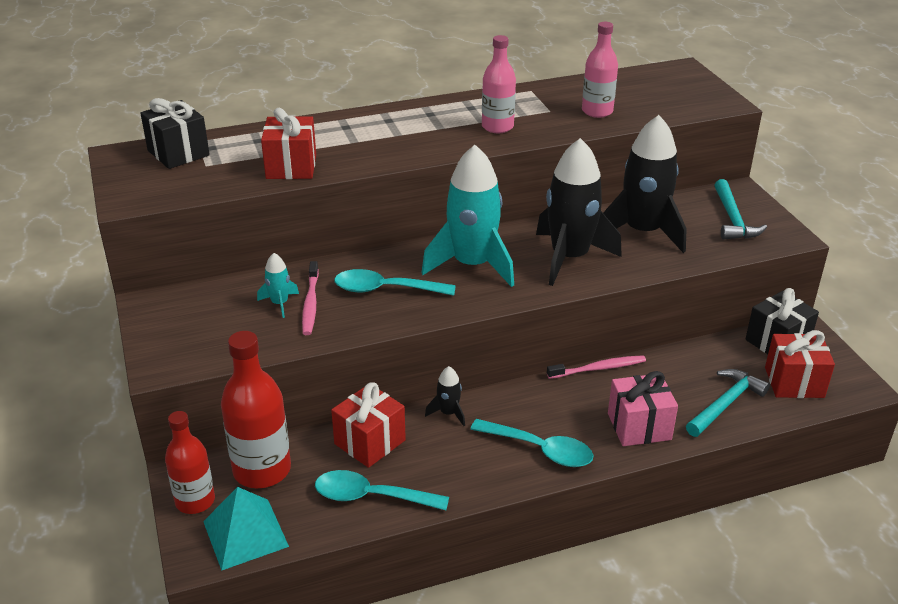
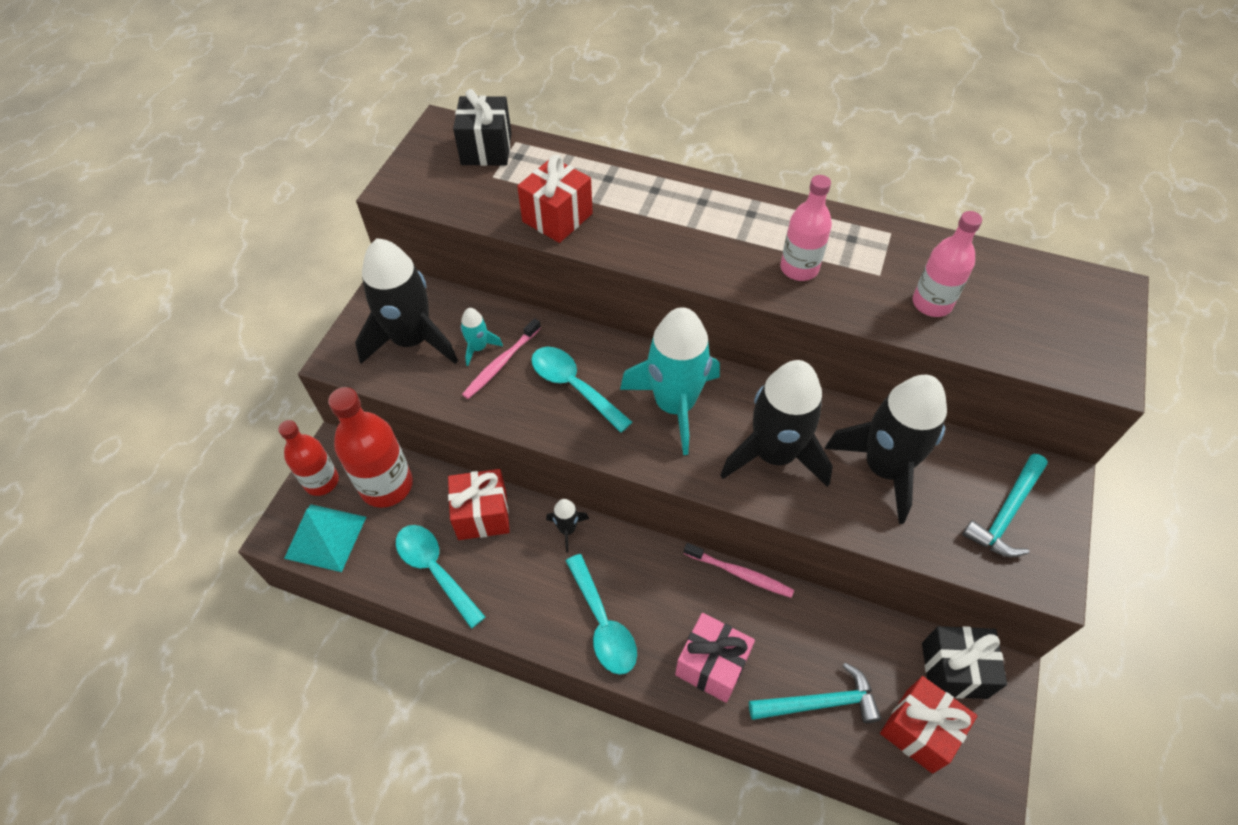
camera: 40 degrees right, 20 degrees up
none -> black rocket [355,238,458,364]

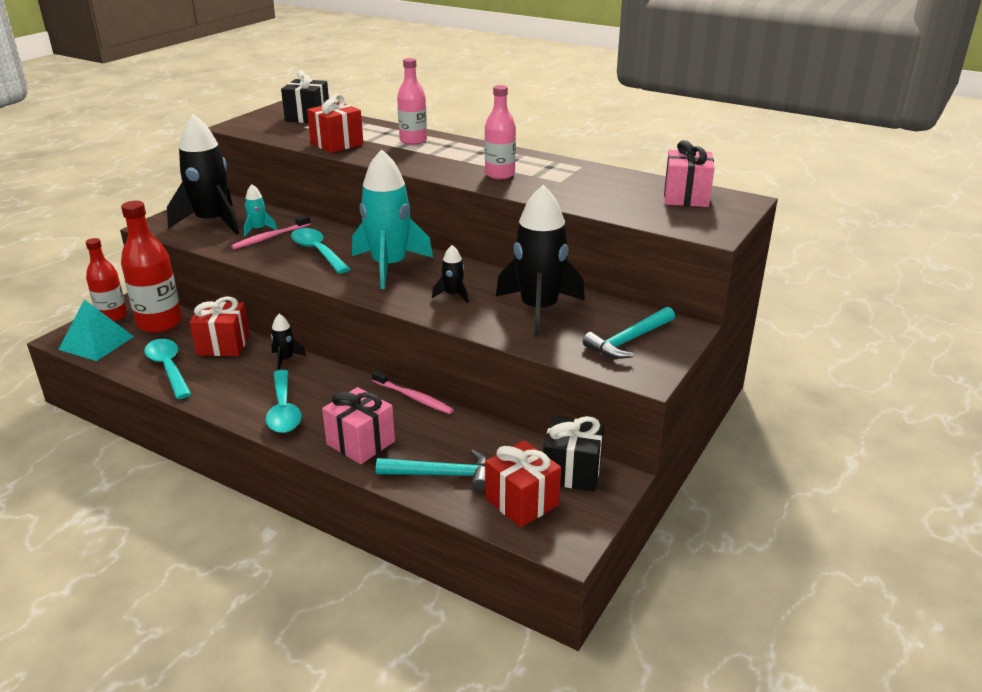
camera: 10 degrees right, 25 degrees down
black rocket [720,360,833,487] -> black rocket [432,245,469,303], size x0.43
pink bottle [913,211,982,317] -> pink bottle moved to [397,58,427,145]
none -> pink gift [664,140,714,207]

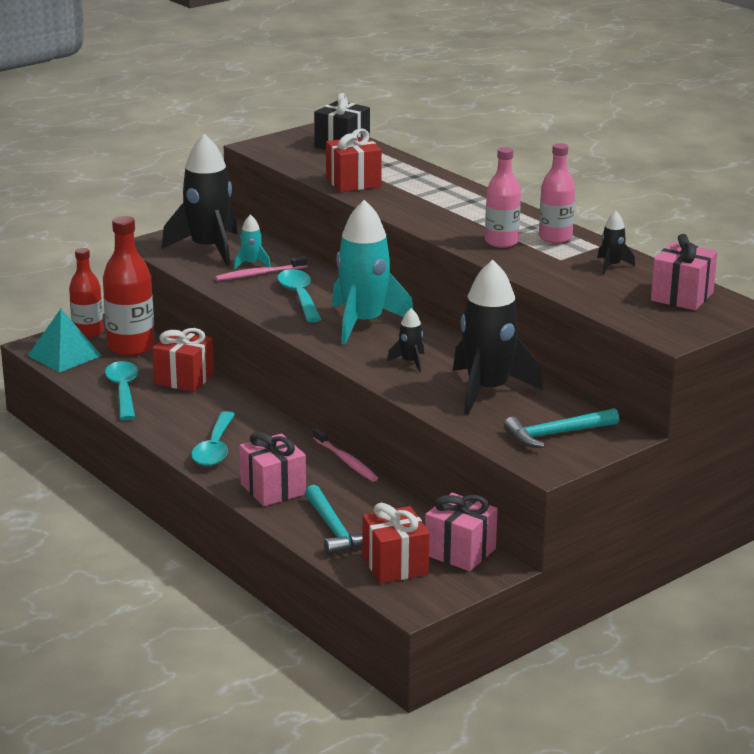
camera: 20 degrees right, 5 degrees down
black rocket [271,314,306,370] -> black rocket moved to [597,211,635,274]
turquoise hammer [376,449,487,491] -> turquoise hammer turned 45 degrees clockwise [305,485,362,555]
pink bottle [397,58,427,145] -> pink bottle moved to [539,143,575,243]
black gift [543,416,604,491] -> pink gift [425,493,498,571]

